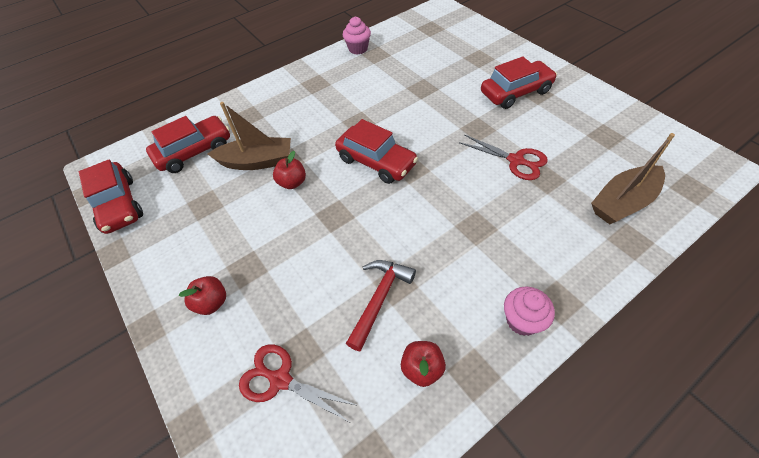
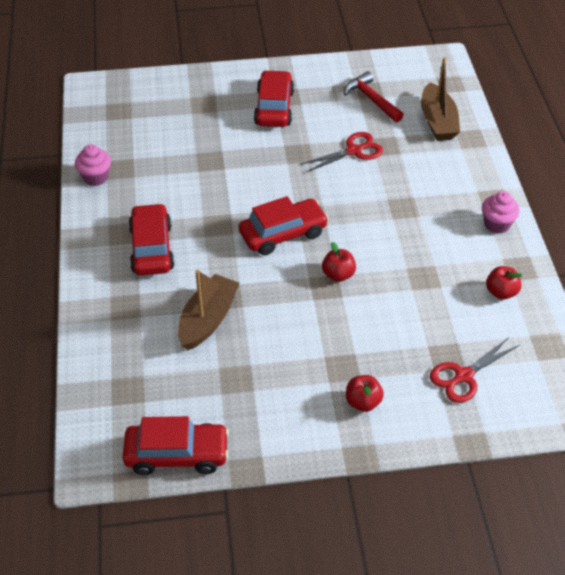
camera: 65 degrees left, 5 degrees down
red car [146,116,230,173] -> red car moved to [128,203,174,276]
red apple [273,151,306,189] -> red apple moved to [322,242,356,282]
red hammer [346,260,416,351] -> red hammer moved to [344,71,404,122]

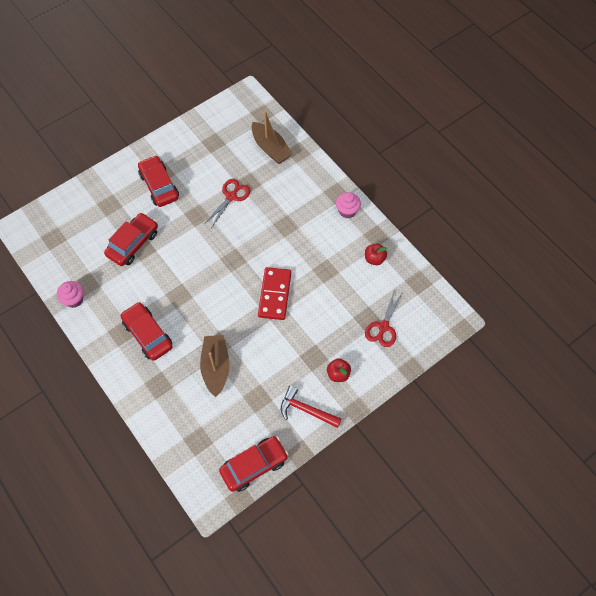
camera: 30 degrees left, 15 degrees up
red car [239,196,329,255] -> red car moved to [104,213,158,266]
red apple [322,242,356,282] -> red domino [258,267,291,320]
red hammer [344,71,404,122] -> red hammer moved to [281,386,341,428]

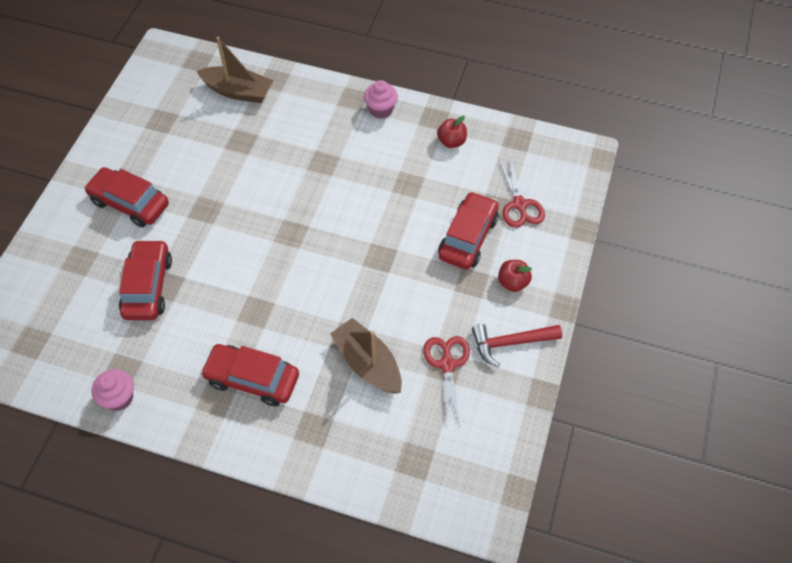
camera: 35 degrees left, 5 degrees down
red scissors [204,179,251,228] -> red scissors moved to [423,336,470,426]
red car [219,436,289,492] -> red car moved to [438,191,499,270]
red domino [258,267,291,320] -> none

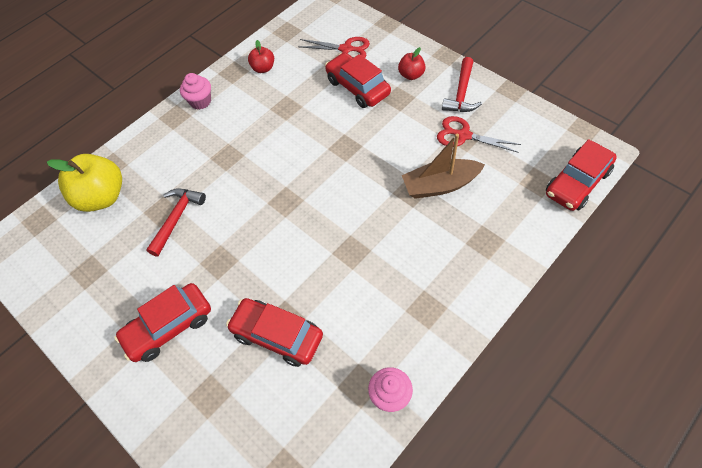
camera: 60 degrees left, 0 degrees up
brown boat [197,37,273,103] -> yellow apple [47,154,122,212]
red car [200,344,299,407] -> red car moved to [546,139,617,211]
none -> red hammer [146,188,206,257]

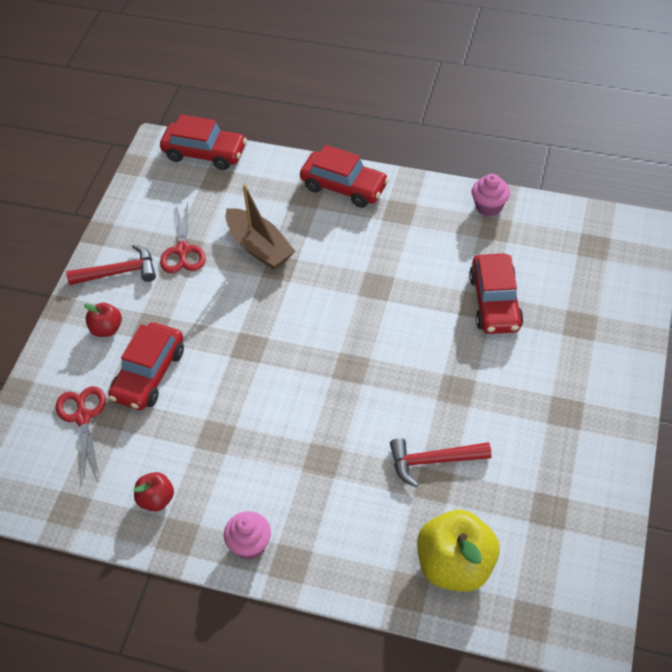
camera: 120 degrees left, 5 degrees down
red car [114,283,211,362] -> red car moved to [300,145,389,208]

